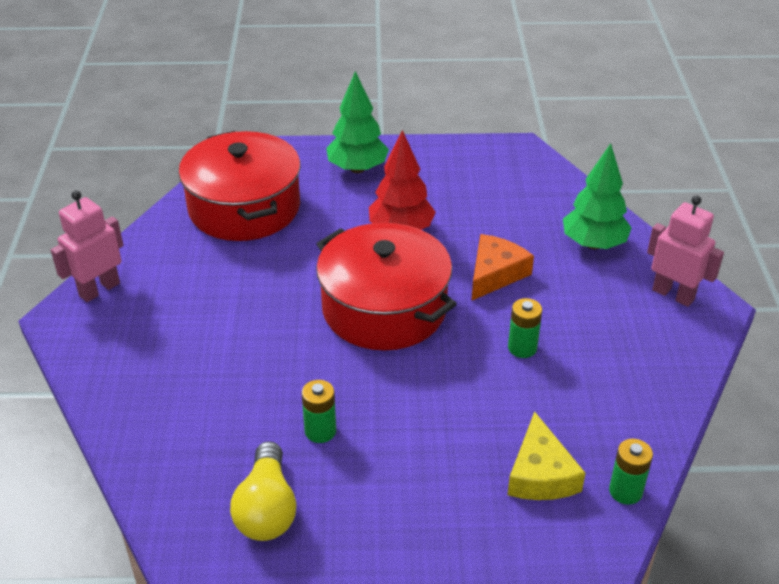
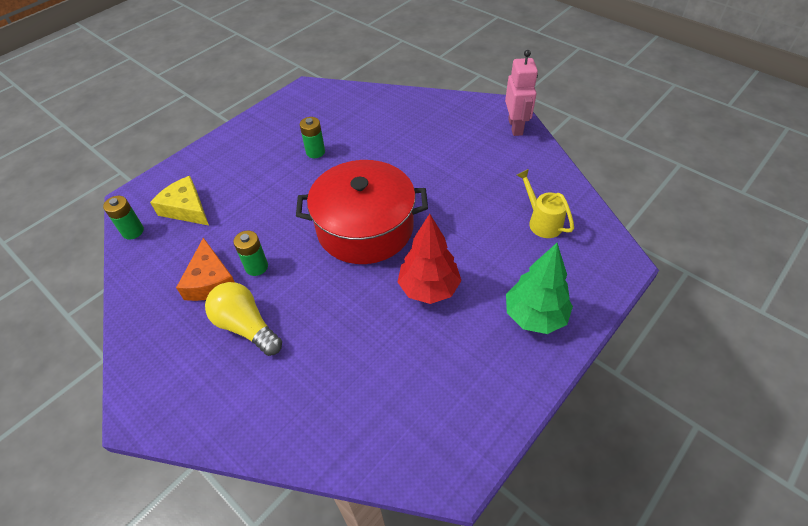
camera: 135 degrees right, 10 degrees up
red pot [179,131,301,241] -> yellow watering can [517,169,574,238]
yellow light bulb [230,441,297,541] -> yellow light bulb moved to [205,282,282,356]
orange cheese [472,234,534,300] -> orange cheese moved to [176,238,235,301]
green tree [563,143,632,250] -> none
pink robot [647,195,724,307] -> none

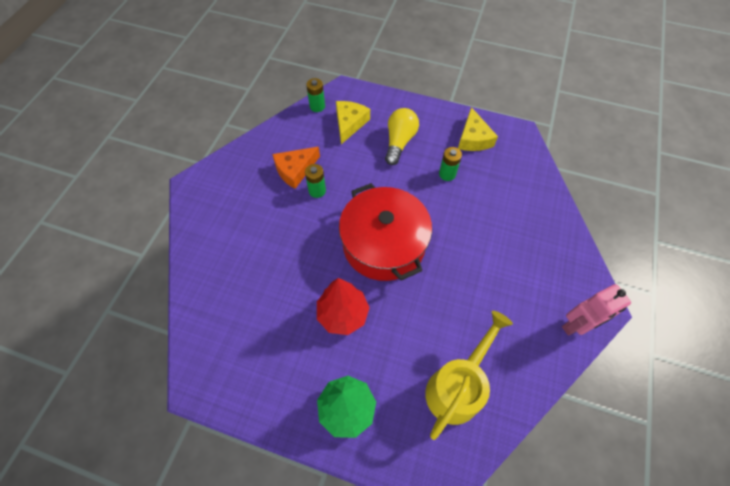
camera: 65 degrees right, 10 degrees up
yellow light bulb [205,282,282,356] -> yellow light bulb moved to [385,108,419,165]
yellow watering can [517,169,574,238] -> yellow watering can [425,311,513,440], size x1.66
none -> yellow cheese [458,107,498,151]

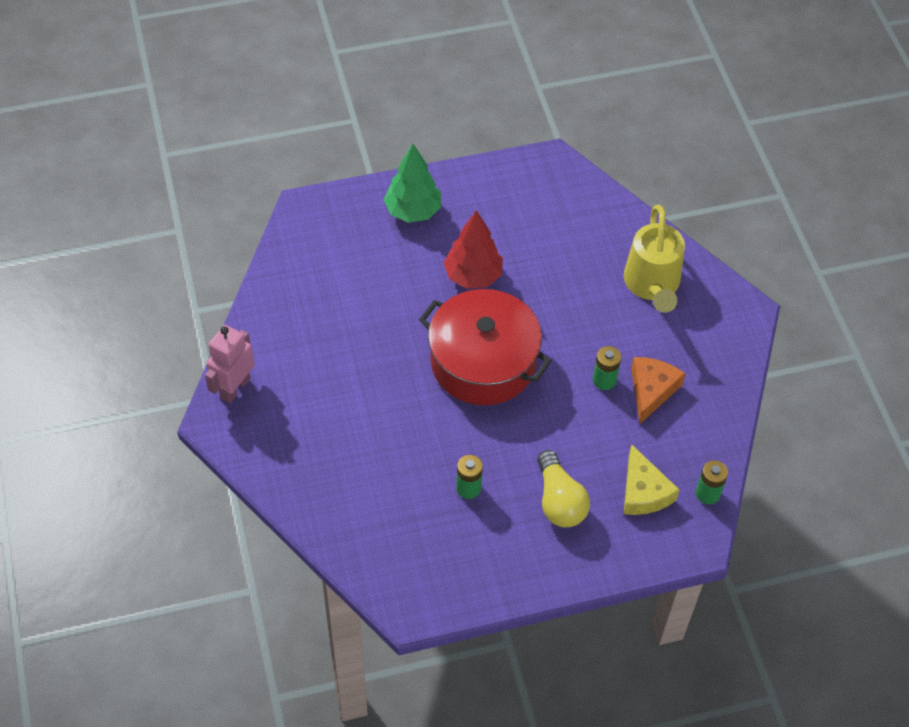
camera: 145 degrees right, 5 degrees down
yellow watering can [425,311,513,440] -> yellow watering can moved to [624,205,685,313]
yellow cheese [458,107,498,151] -> none

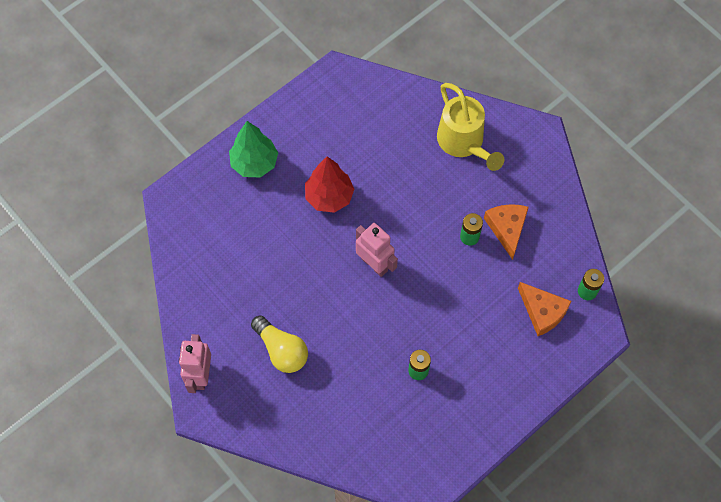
camera: 25 degrees left, 10 degrees up
red pot [419,289,552,405] -> pink robot [356,223,398,277]
yellow light bulb [537,450,590,527] -> yellow light bulb moved to [251,315,308,373]
yellow cheese [624,444,680,515] -> orange cheese [518,282,572,336]

